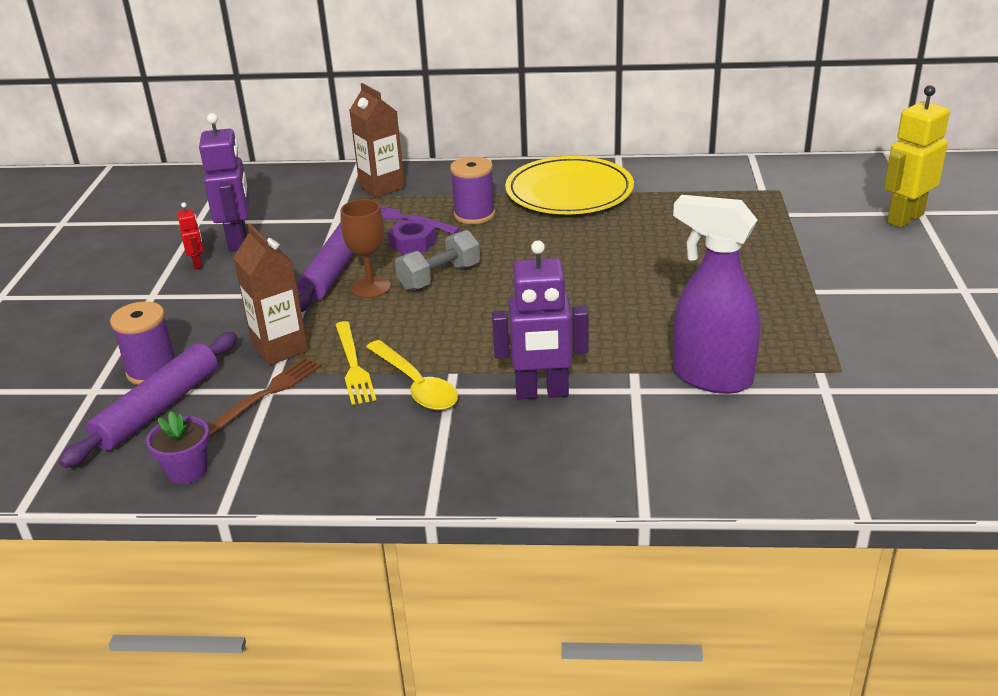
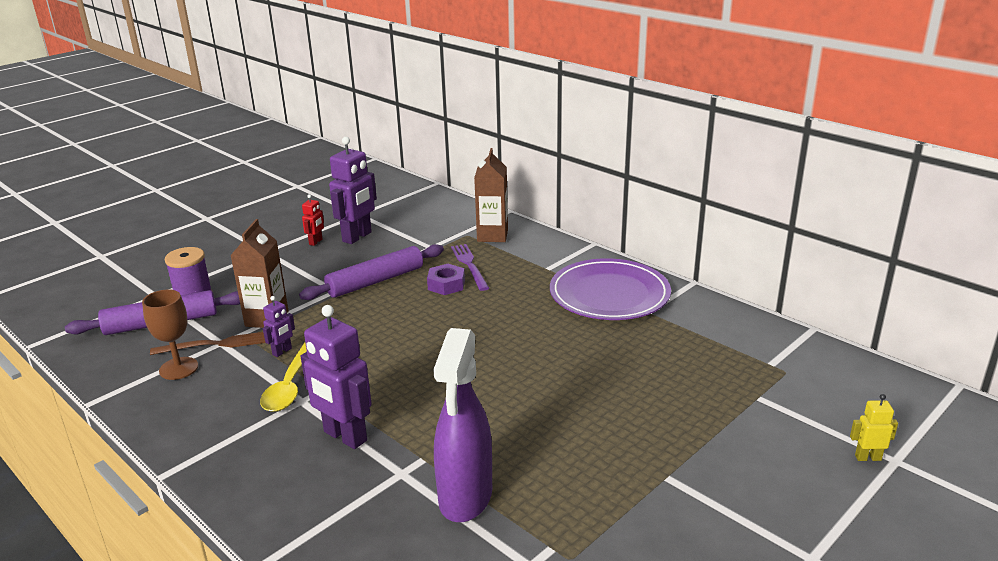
camera: 40 degrees right, 5 degrees down
purple flower pot [146,411,210,484] -> none
yellow fork [336,321,376,405] -> purple robot [263,296,295,357]
brown goblet [340,199,391,298] -> brown goblet moved to [142,289,198,380]
grey dumbbell [395,230,480,291] -> none
purple spool [450,156,495,224] -> none
yellow plate [505,156,634,214] -> purple plate [550,258,671,320]
purple spray bottle [673,195,760,394] -> purple spray bottle turned 150 degrees counterclockwise [433,328,492,522]
yellow robot [884,85,950,228] -> yellow robot [850,394,898,461], size x0.49

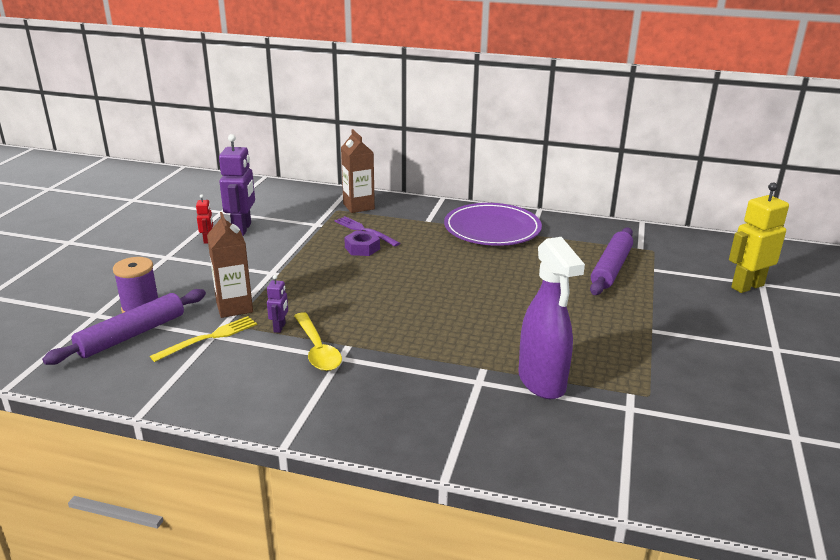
camera: 30 degrees left, 0 degrees up
brown goblet [142,289,198,380] -> none
brown fork [150,332,265,355] -> yellow fork [150,316,257,362]
purple rolling pin [299,244,444,300] -> purple rolling pin moved to [590,228,633,295]
purple robot [301,305,372,449] -> none
yellow robot [850,394,898,461] -> yellow robot [729,183,789,293], size x2.04

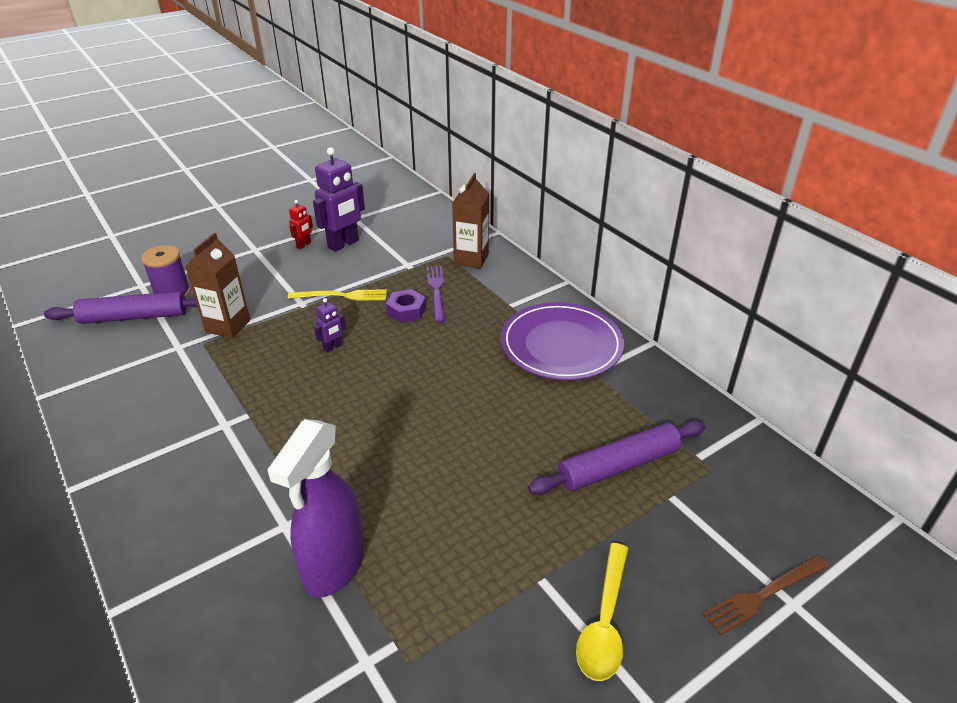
camera: 40 degrees right, 10 degrees up
yellow fork [150,316,257,362] -> yellow fork moved to [288,289,387,301]
purple robot [267,275,288,333] -> purple robot moved to [314,298,346,353]
yellow spoon [294,312,342,371] -> yellow spoon moved to [576,543,628,681]
yellow robot [729,183,789,293] -> brown fork [703,555,829,635]

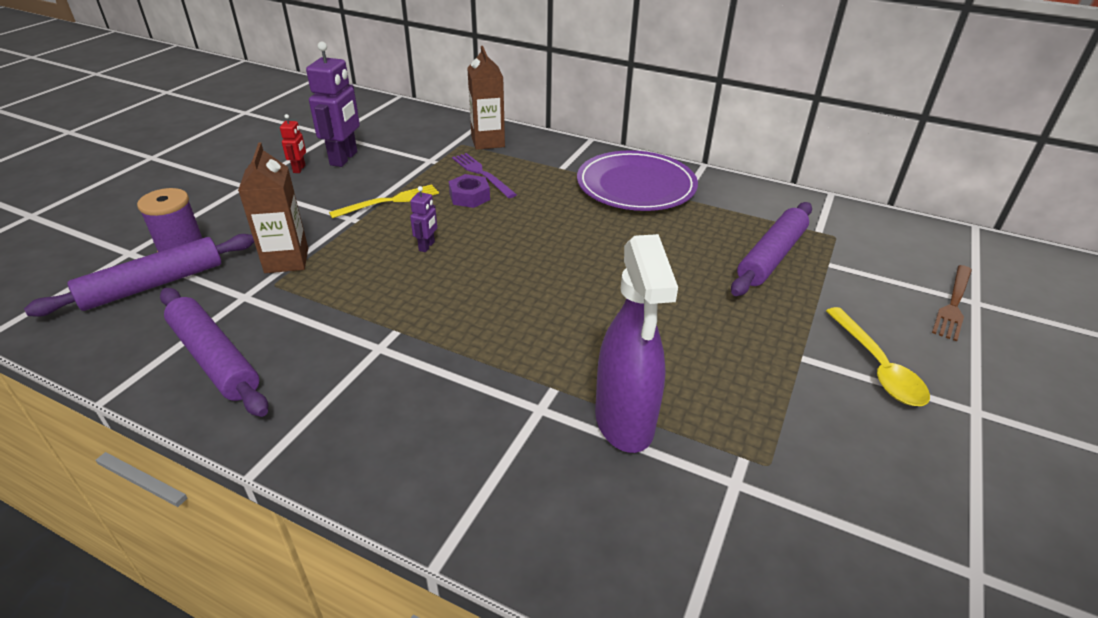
camera: 30 degrees left, 0 degrees up
none -> purple rolling pin [160,288,268,417]

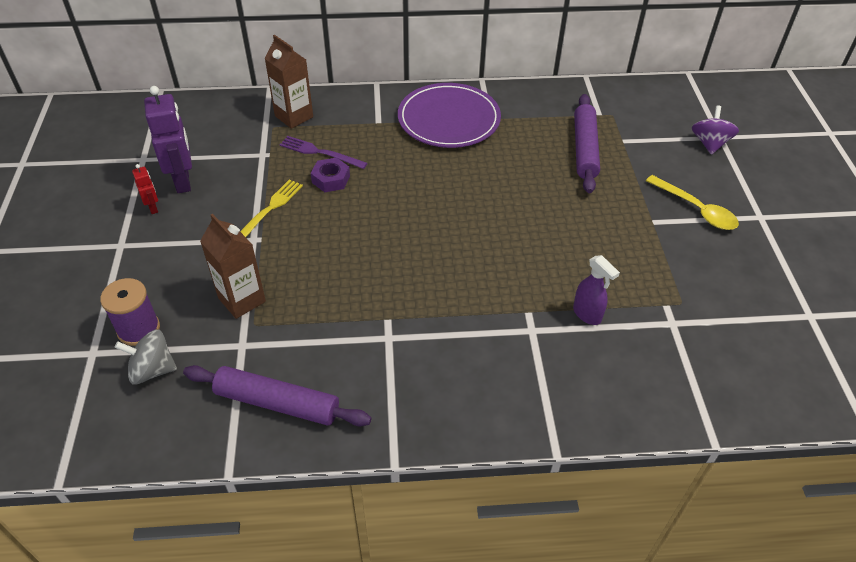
camera: 30 degrees left, 10 degrees up
purple rolling pin [24,234,254,317] -> grey spinning top [114,329,177,385]
purple robot [410,186,437,252] -> none
purple spray bottle [595,234,678,453] -> purple spray bottle [573,255,620,325], size x0.54
brown fork [932,265,972,341] -> purple spinning top [692,106,739,155]

